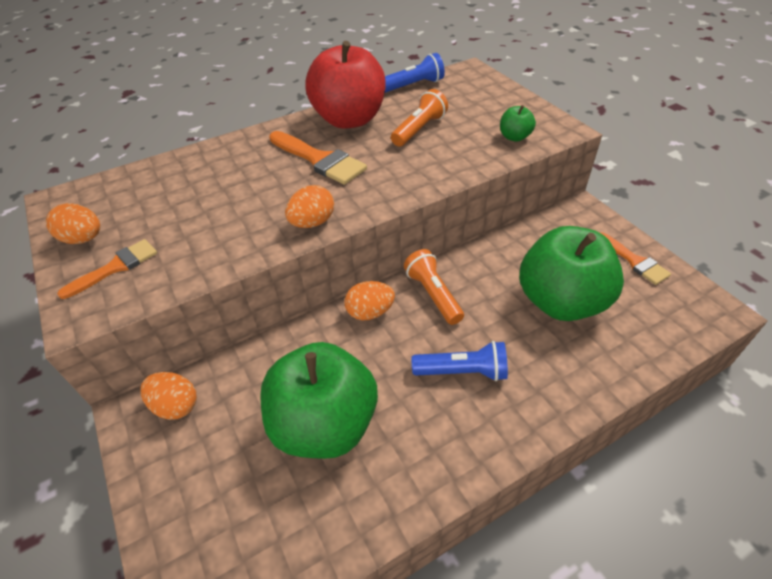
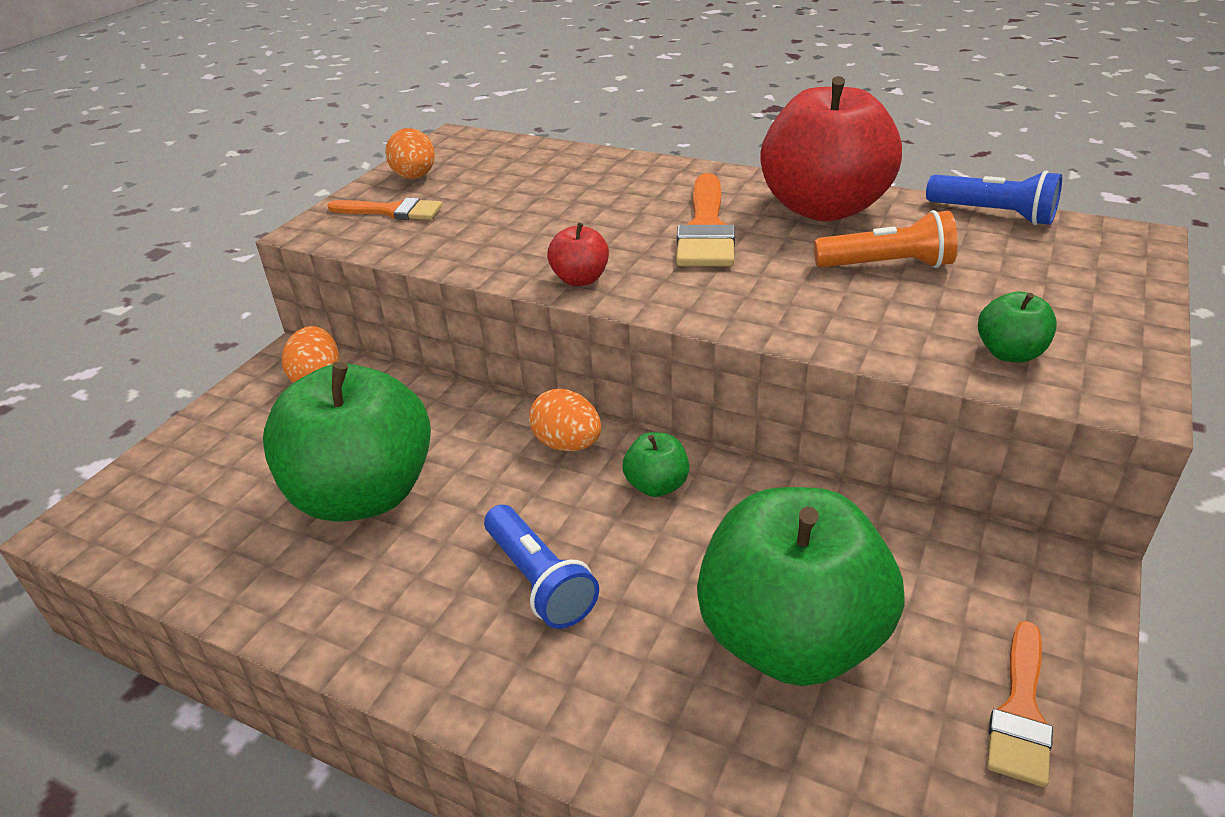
camera: 55 degrees right, 10 degrees down
orange egg [285,185,334,228] -> red apple [547,223,609,286]
orange flashlight [404,249,464,325] -> green apple [623,432,689,497]

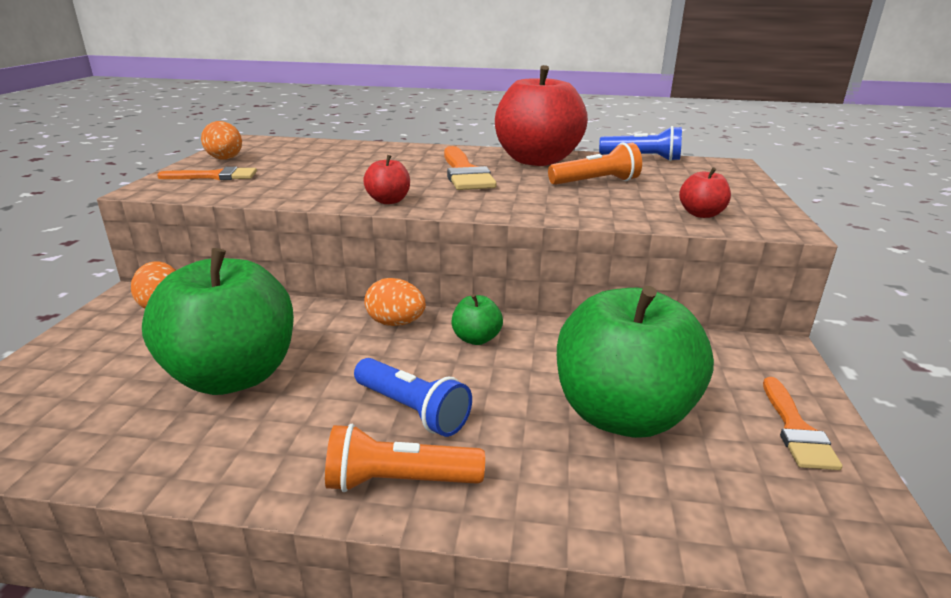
camera: 20 degrees left, 10 degrees down
green apple [978,292,1057,362] -> red apple [679,167,731,218]
none -> orange flashlight [325,424,485,492]

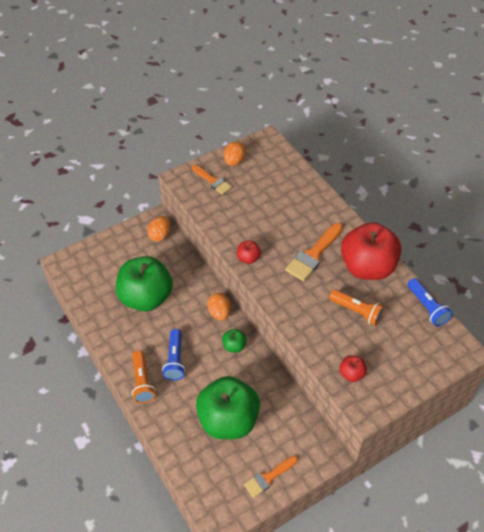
camera: 50 degrees right, 25 degrees up
orange flashlight [325,424,485,492] -> orange flashlight turned 150 degrees counterclockwise [132,350,155,403]

